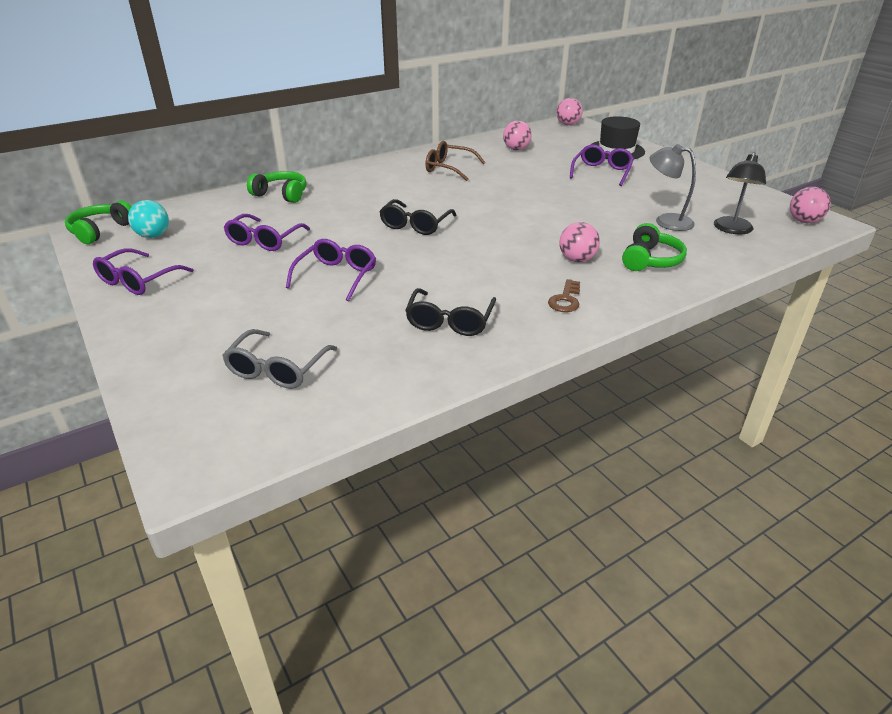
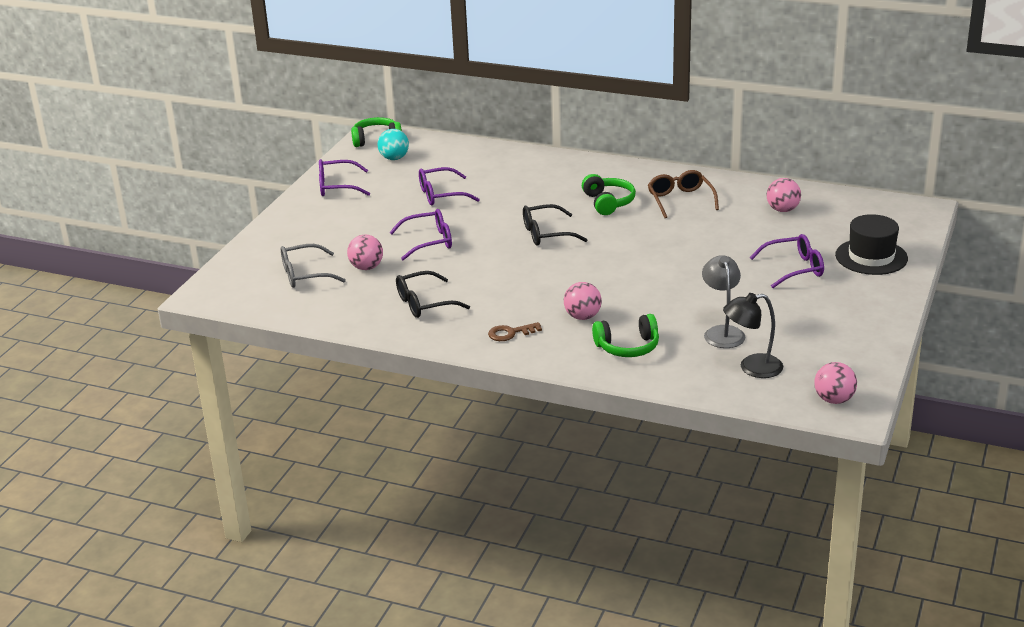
camera: 55 degrees right, 5 degrees down
green headphones [247,171,307,203] -> green headphones moved to [582,174,636,215]
pink ball [556,98,583,125] -> pink ball moved to [347,235,383,270]

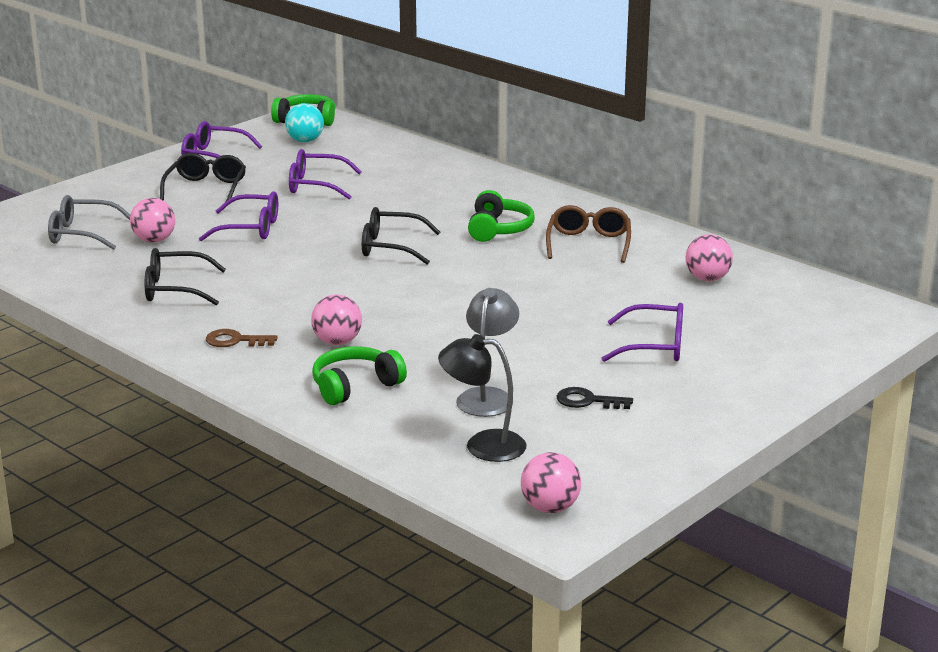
camera: 20 degrees right, 5 degrees down
green headphones [592,314,659,357] -> green headphones turned 135 degrees clockwise [312,346,407,405]
black hat [835,214,908,275] -> none
none -> black glasses [160,153,246,201]
none -> black key [557,387,633,409]

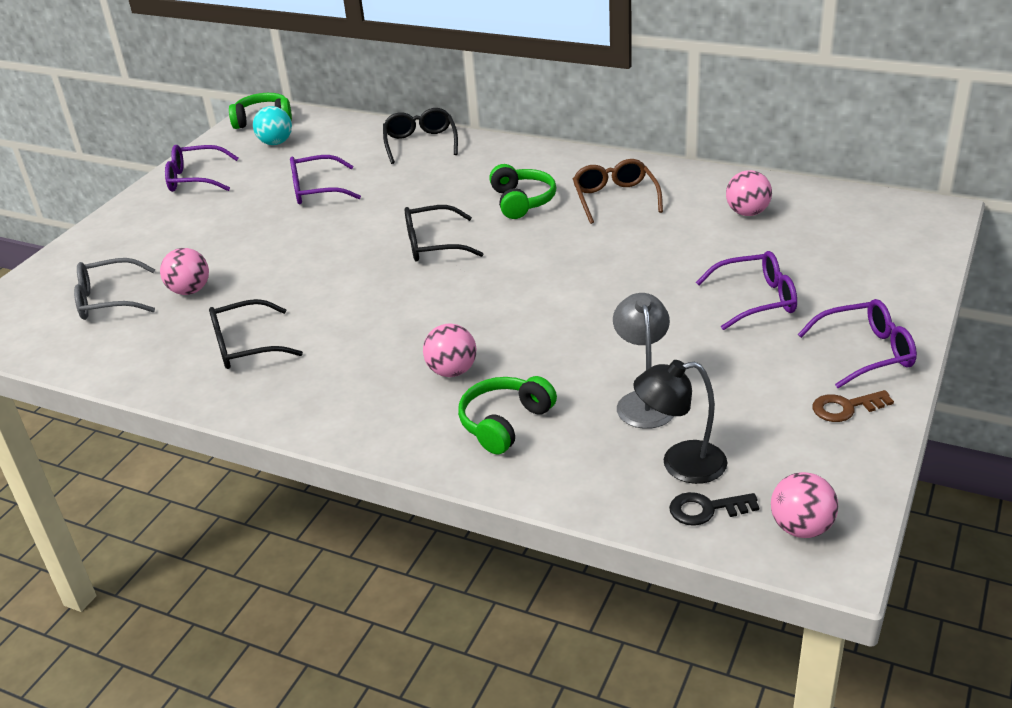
camera: 15 degrees left, 10 degrees up
black glasses [160,153,246,201] -> black glasses moved to [383,108,458,164]
purple glasses [199,191,278,241] -> purple glasses moved to [798,299,917,388]
brown key [206,329,278,347] -> brown key moved to [812,390,894,422]
black key [557,387,633,409] -> black key moved to [669,492,759,526]

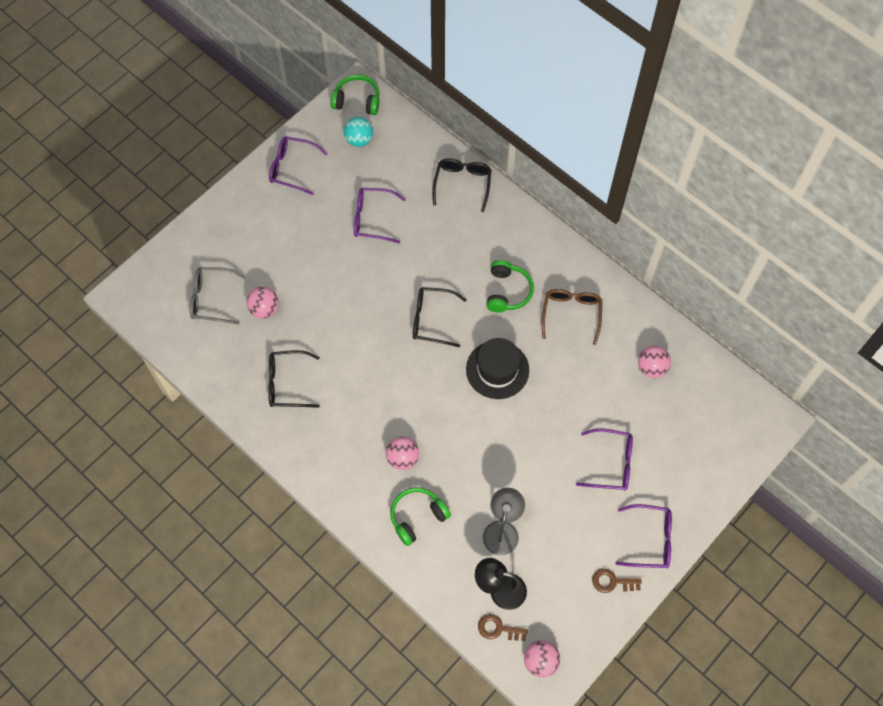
camera: 15 degrees right, 30 degrees up
black key [669,492,759,526] -> brown key [478,614,528,641]
none -> black hat [466,338,529,399]

